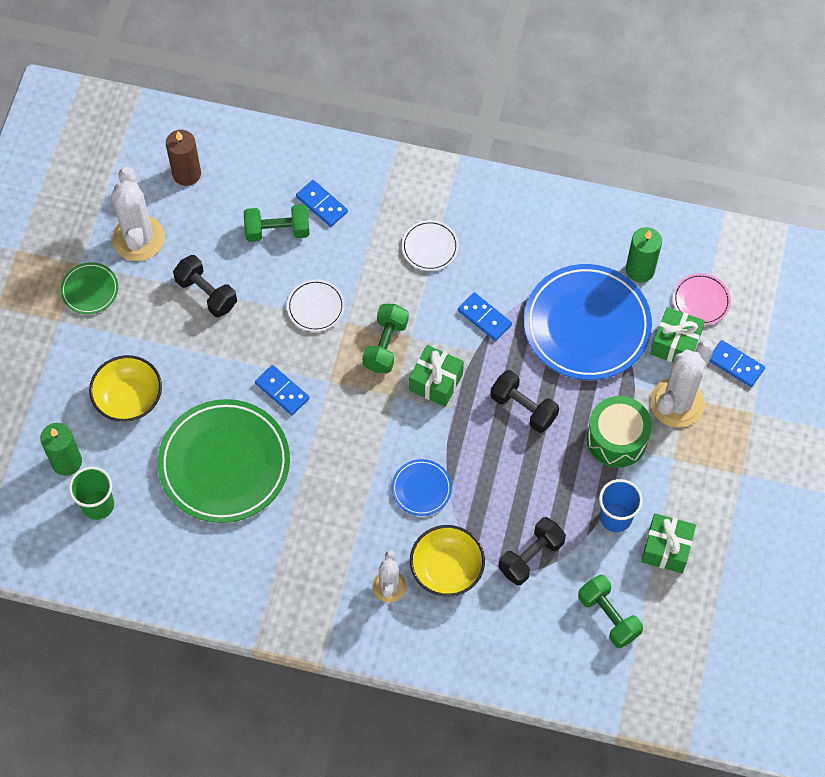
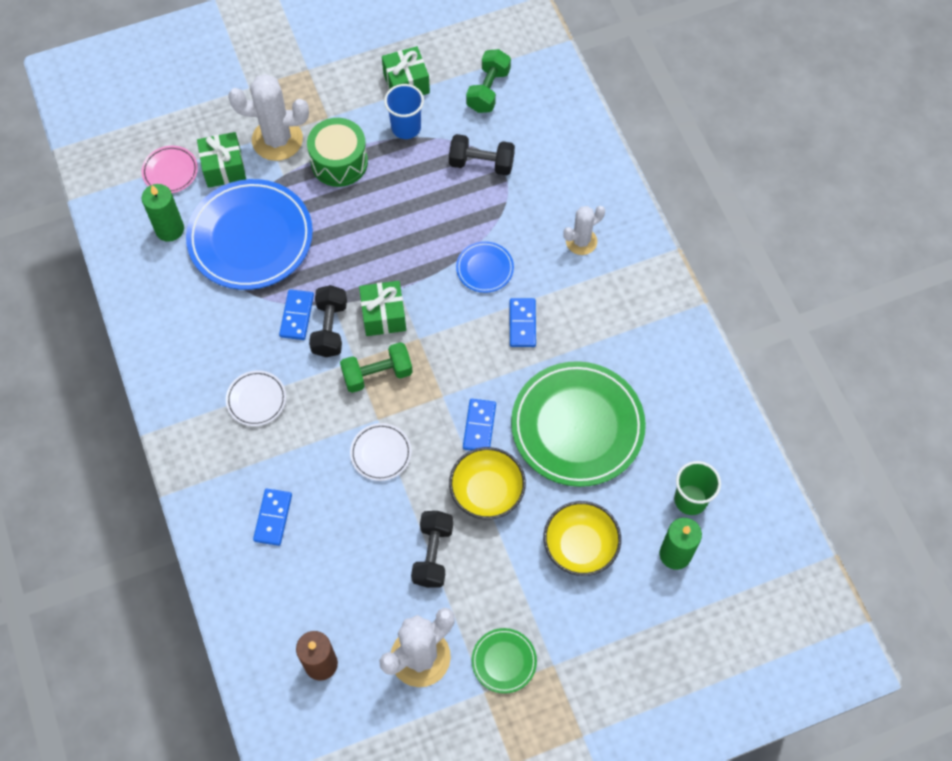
camera: 125 degrees left, 0 degrees up
green dumbbell [244,204,310,242] -> none
yellow bowl [410,525,485,597] -> yellow bowl moved to [449,447,526,520]
black dumbbell [490,370,559,433] -> black dumbbell moved to [309,285,347,357]
blue domino [709,340,765,387] -> blue domino moved to [510,298,536,347]

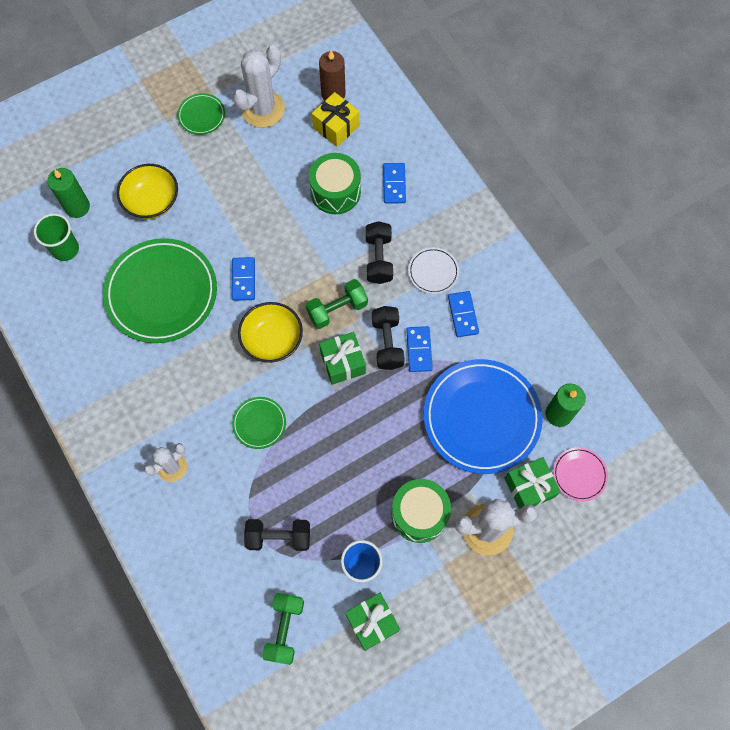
camera: 170 degrees right, 5 degrees up
white plate [350,423,412,481] -> none
black dumbbell [411,511,453,588] -> black dumbbell moved to [366,221,393,284]
yellow bowl [449,447,526,520] -> yellow bowl moved to [238,302,303,363]
blue plate [456,241,514,293] -> green plate [232,397,286,449]
blue domino [510,298,536,347] -> blue domino moved to [448,291,479,337]
none -> green drum [309,153,361,214]
none -> yellow gift [312,92,359,147]

